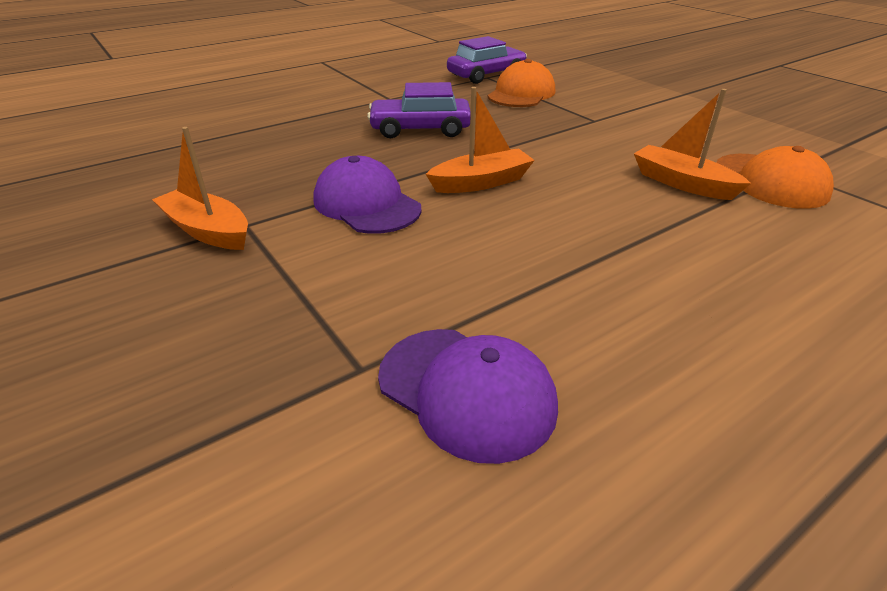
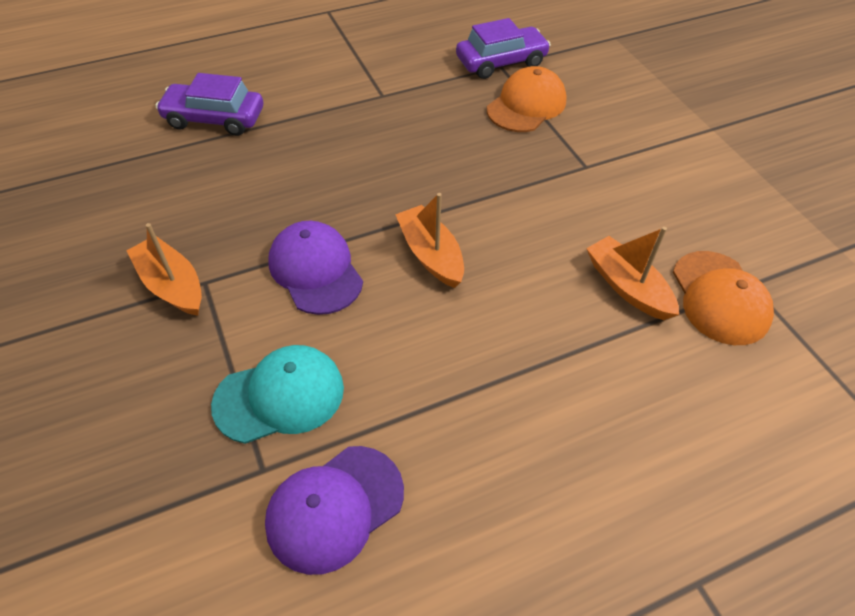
camera: 10 degrees right, 15 degrees up
purple car [367,82,471,138] -> purple car moved to [156,73,263,136]
purple cap [378,329,558,464] -> purple cap turned 90 degrees clockwise [265,446,404,575]
orange boat [426,87,535,193] -> orange boat turned 105 degrees counterclockwise [395,193,464,288]
none -> turquoise cap [211,345,344,444]

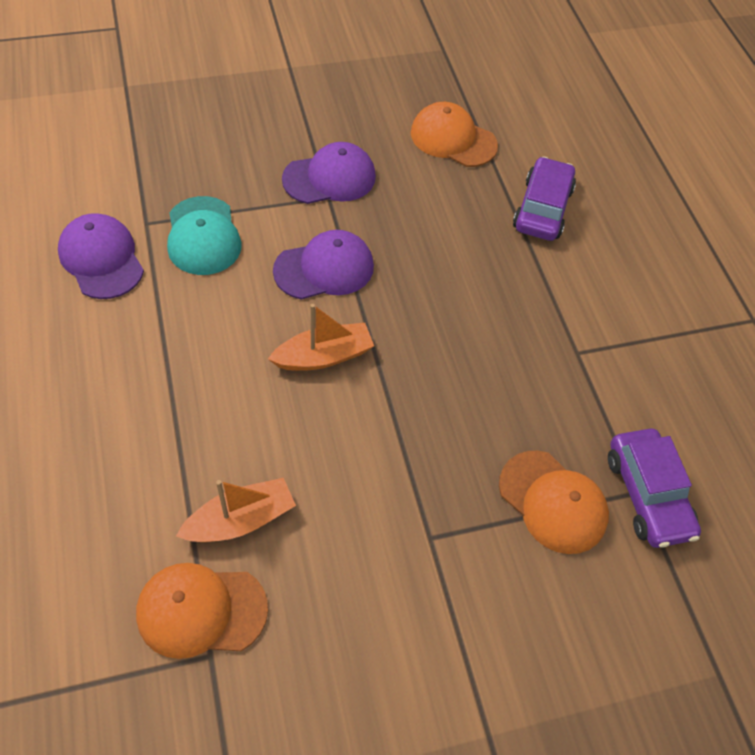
camera: 95 degrees right, 5 degrees up
orange boat [126,223,202,316] -> purple cap [282,142,376,204]
none -> orange cap [411,102,498,167]

